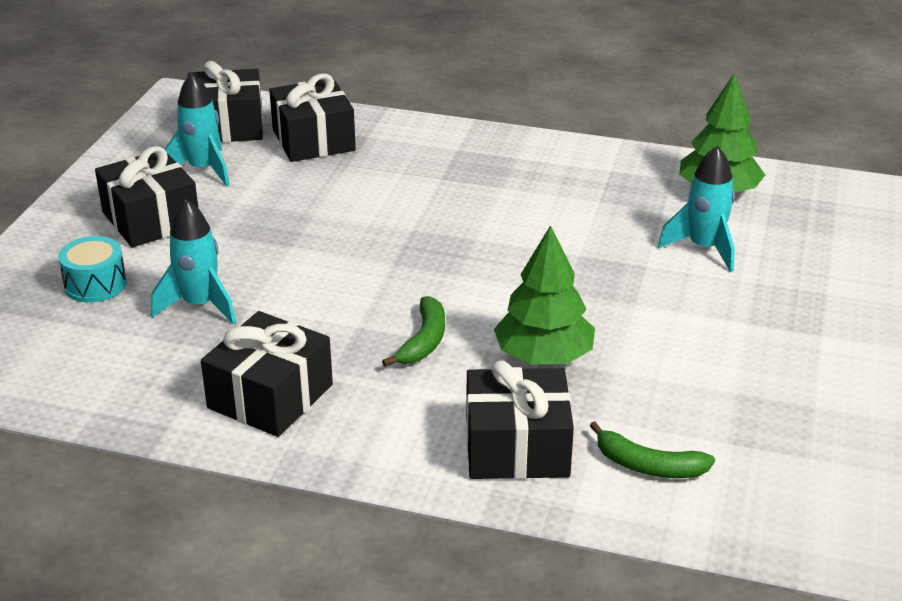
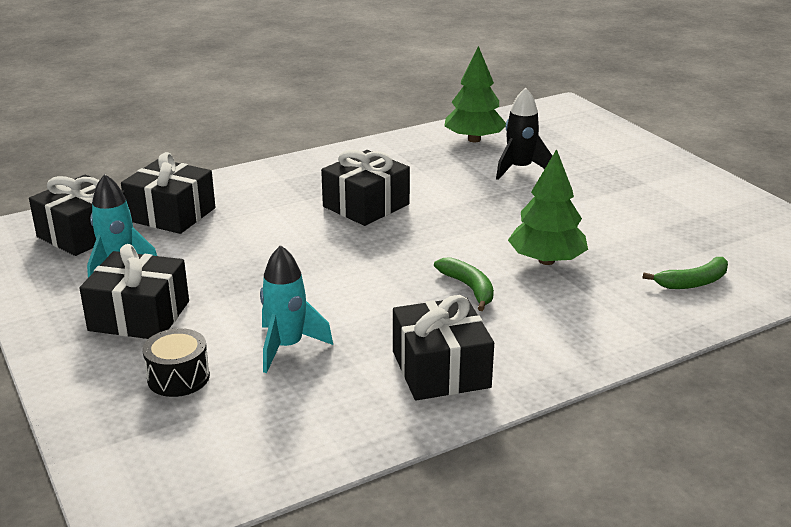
camera: 45 degrees left, 5 degrees down
turquoise drum [58,236,127,303] -> black drum [142,328,210,397]
black gift [466,361,574,479] -> black gift moved to [321,150,410,226]
turquoise rocket [658,145,735,272] -> black rocket [496,88,552,180]

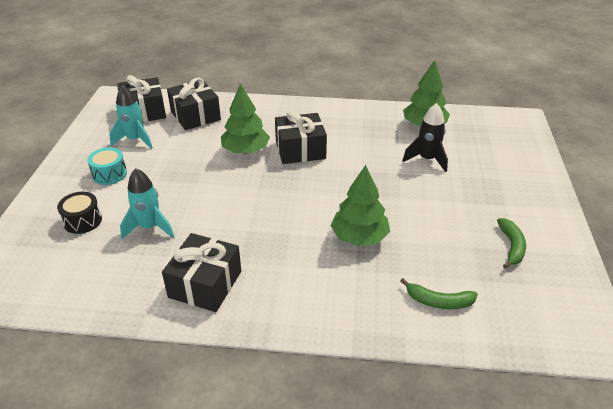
camera: 35 degrees right, 10 degrees up
black gift [79,244,189,339] -> turquoise drum [87,148,127,185]
green banana [434,257,494,311] -> green banana moved to [497,218,526,269]
none -> green tree [221,83,270,154]

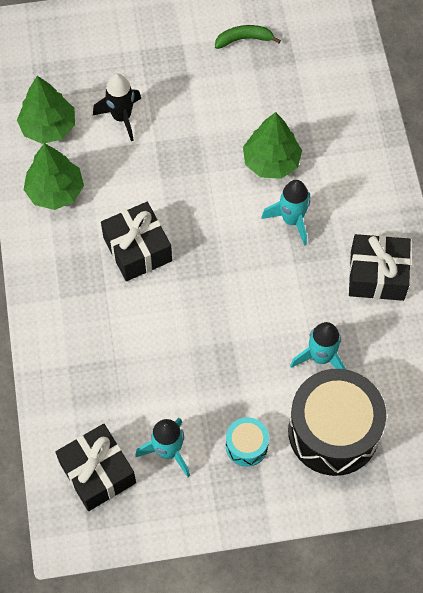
camera: 105 degrees left, 25 degrees up
black drum [57,192,102,234] -> black drum [288,369,386,476], size x2.15
black gift [167,77,221,130] -> none
green tree [221,83,270,154] -> green tree moved to [24,143,84,210]
green banana [400,278,478,309] -> none
none -> turquoise rocket [261,180,310,246]

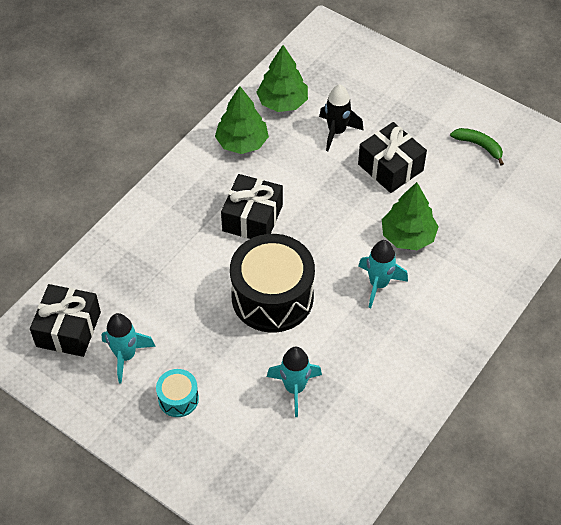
camera: 45 degrees right, 10 degrees down
black drum [288,369,386,476] -> black drum moved to [230,234,315,332]
black gift [349,234,411,301] -> black gift moved to [358,122,427,193]

